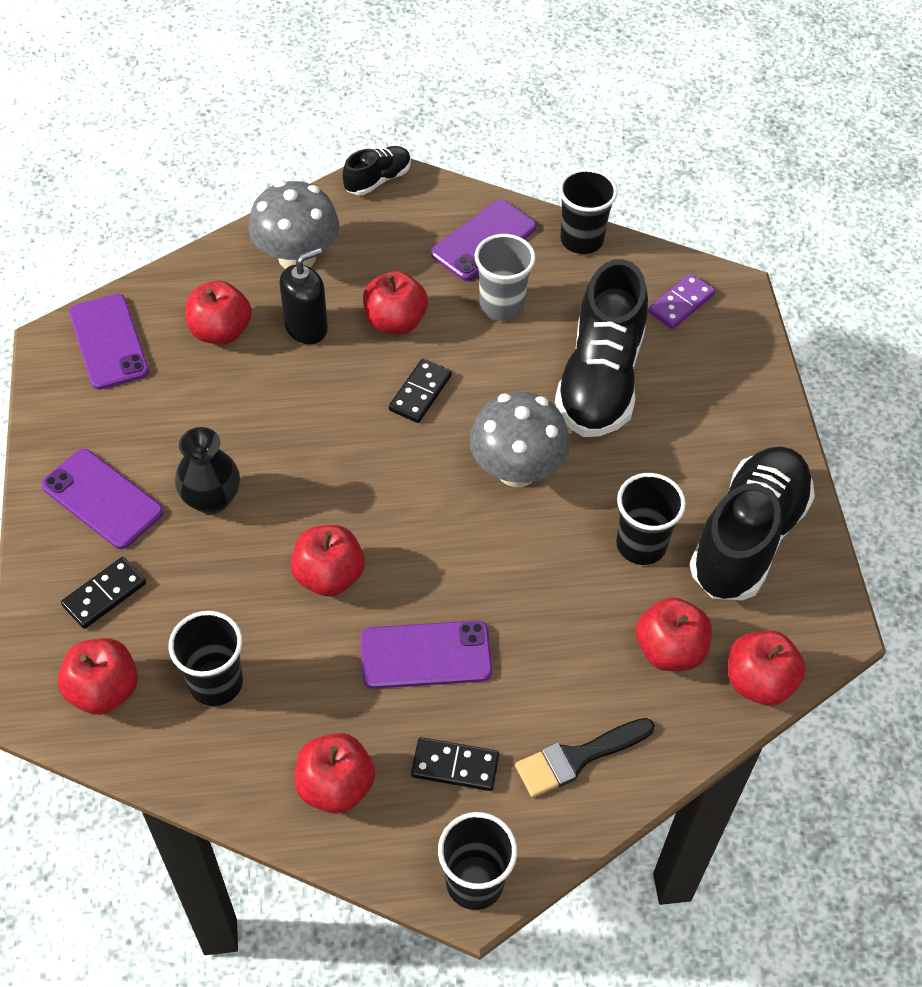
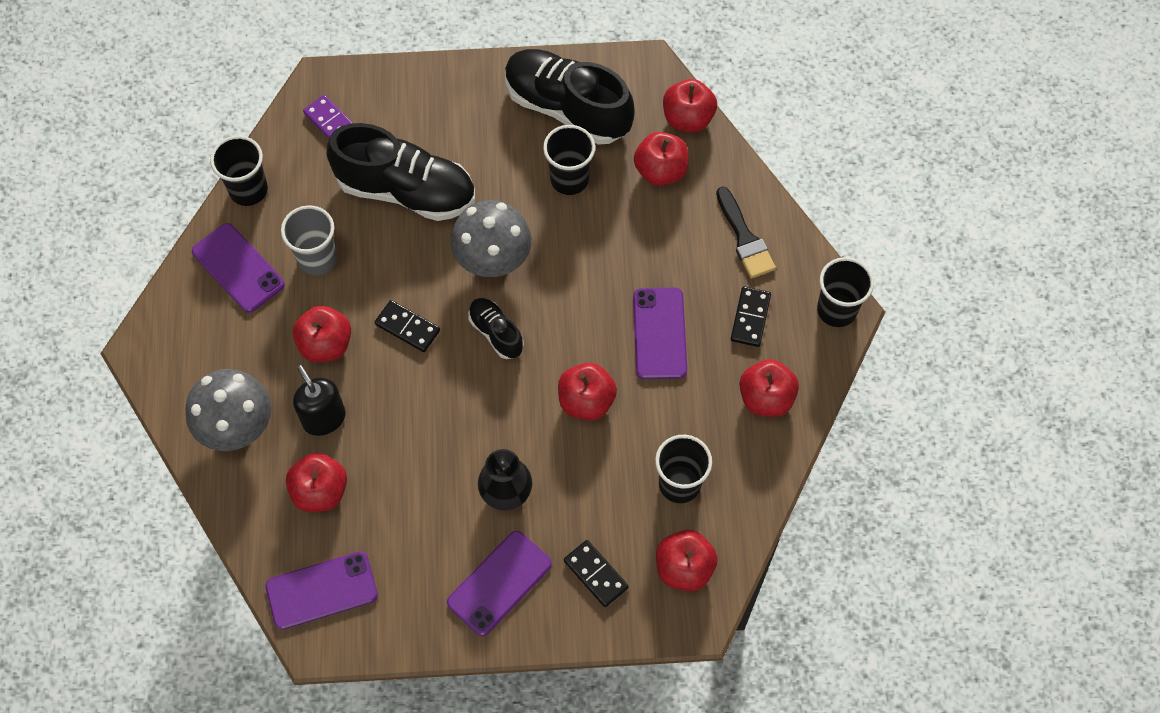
camera: 85 degrees left, 10 degrees up
black shoe [343,146,411,195] -> black shoe moved to [468,298,523,359]

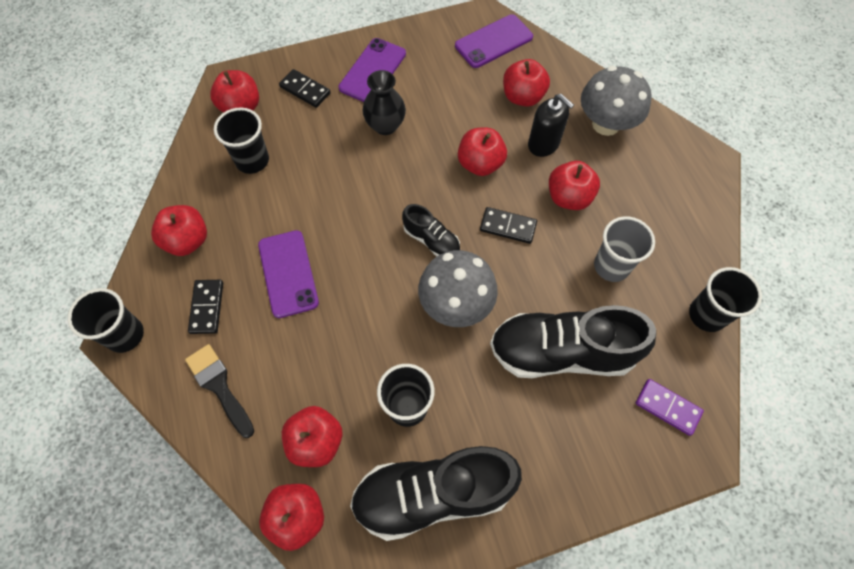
camera: 165 degrees right, 0 degrees up
purple phone [192,223,285,313] -> none
black shoe [505,49,635,145] -> black shoe turned 150 degrees clockwise [350,446,522,541]
red apple [558,362,617,421] -> red apple moved to [458,128,507,176]

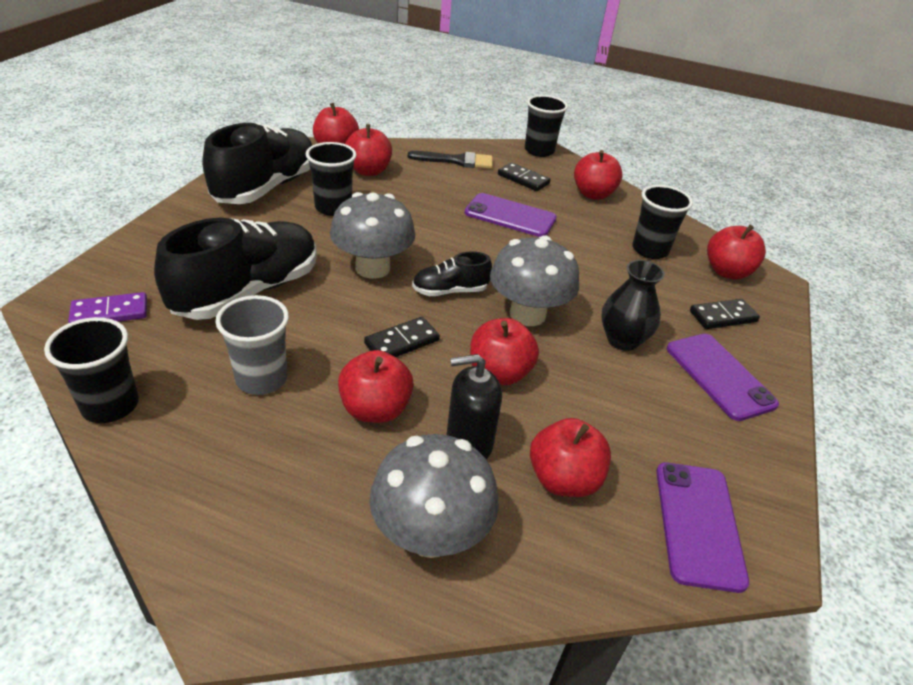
camera: 125 degrees right, 25 degrees down
none -> grey mushroom [490,235,579,326]

